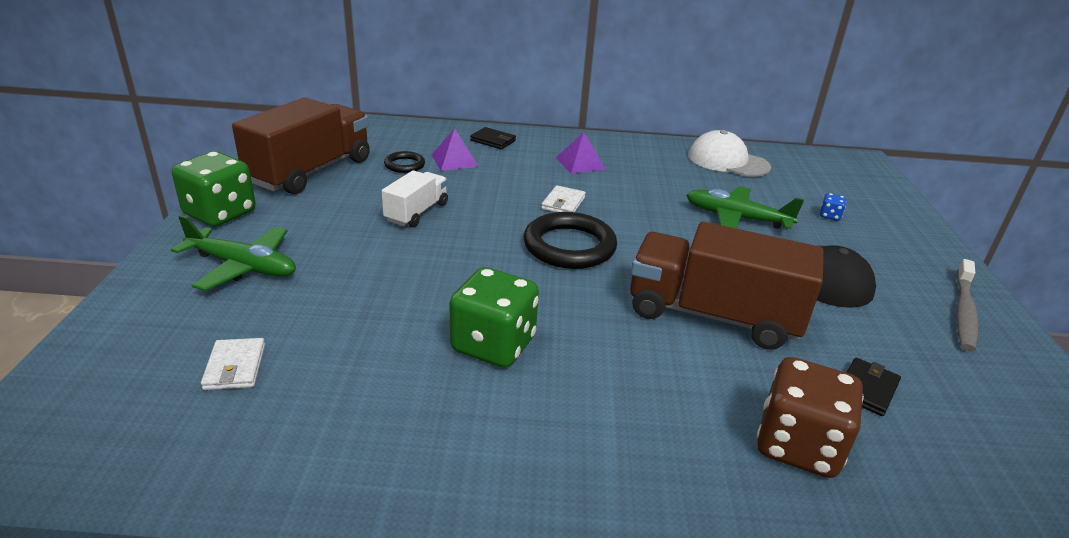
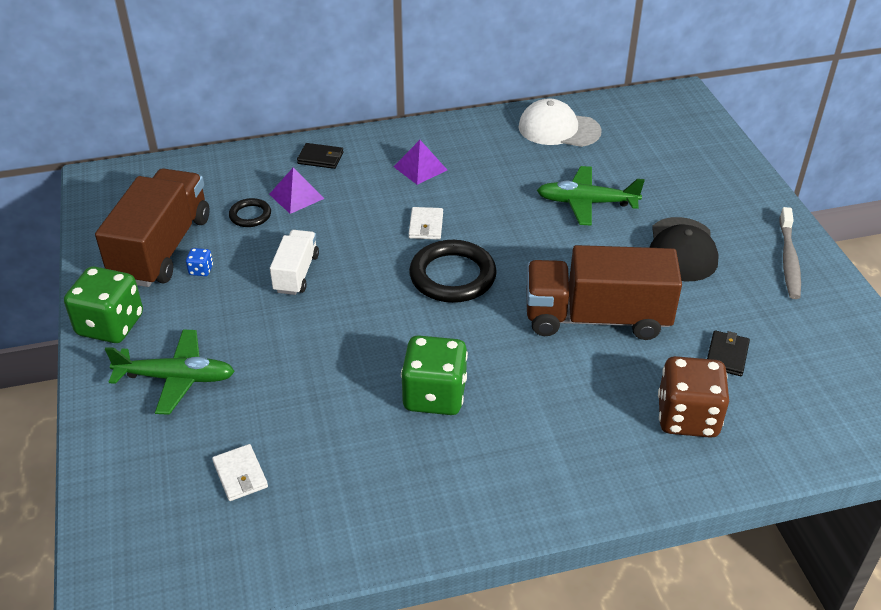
camera: 15 degrees left, 10 degrees up
blue dice [820,193,847,221] -> blue dice moved to [186,248,213,276]

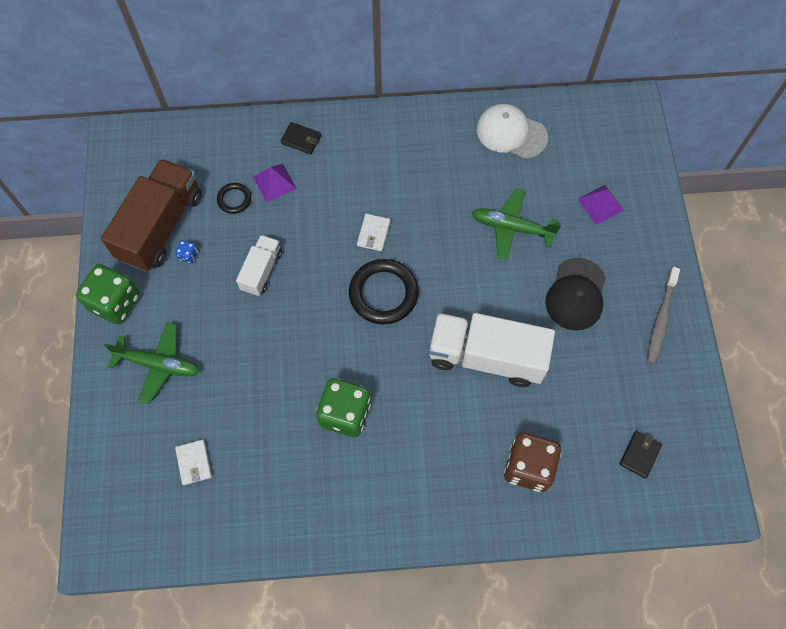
camera: 10 degrees right, 25 degrees up
purple pyramid [393,140,447,185] -> purple pyramid moved to [577,185,624,225]
brown truck [527,245,682,340] -> white truck [428,313,555,387]
black wallet [707,330,750,376] -> black wallet moved to [619,431,662,479]

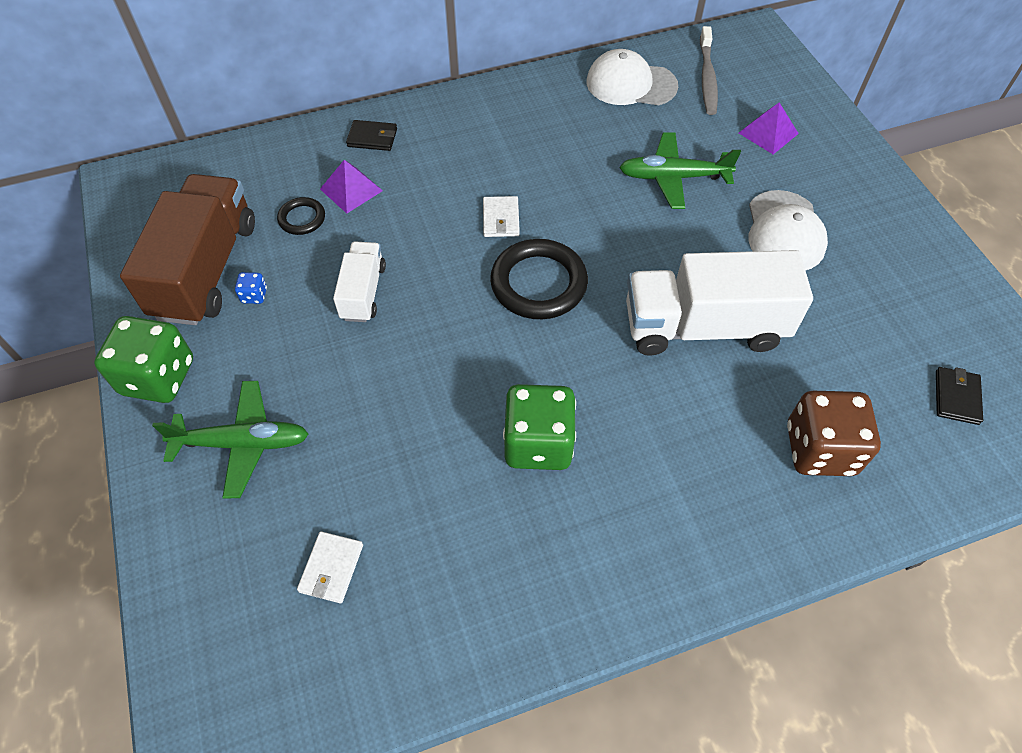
camera: 15 degrees left, 10 degrees down
white wallet [175,439,212,485] -> white wallet turned 45 degrees clockwise [297,531,363,603]
black cap [545,258,606,331] -> white cap [749,190,828,271]
grey toothbrush [647,267,680,364] -> grey toothbrush moved to [700,26,718,115]

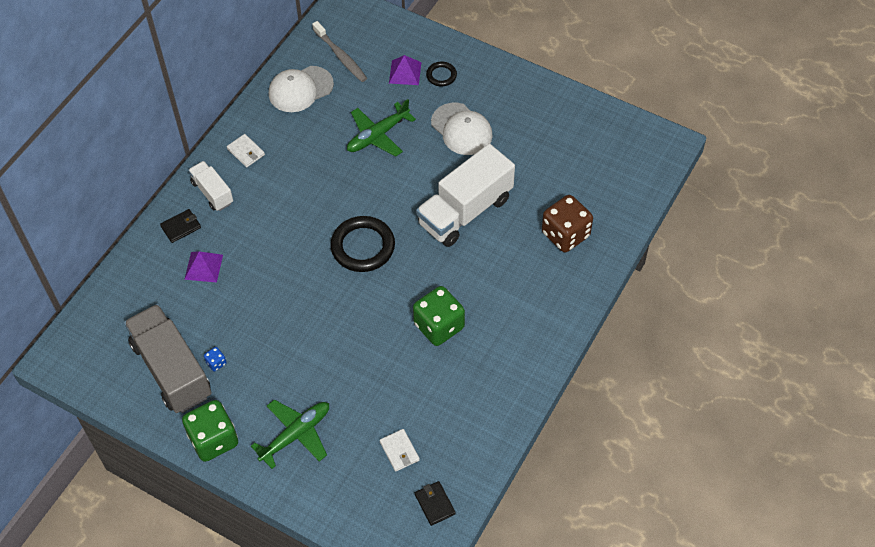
camera: 40 degrees left, 0 degrees up
brown truck [120,174,255,325] -> grey truck [124,304,211,413]
black ring [277,197,325,235] -> black ring moved to [426,62,457,86]
white truck [333,241,386,322] -> white truck moved to [188,161,233,211]
white wallet [483,196,520,237] -> white wallet moved to [227,134,265,167]
black wallet [936,367,983,425] -> black wallet moved to [415,481,456,526]

